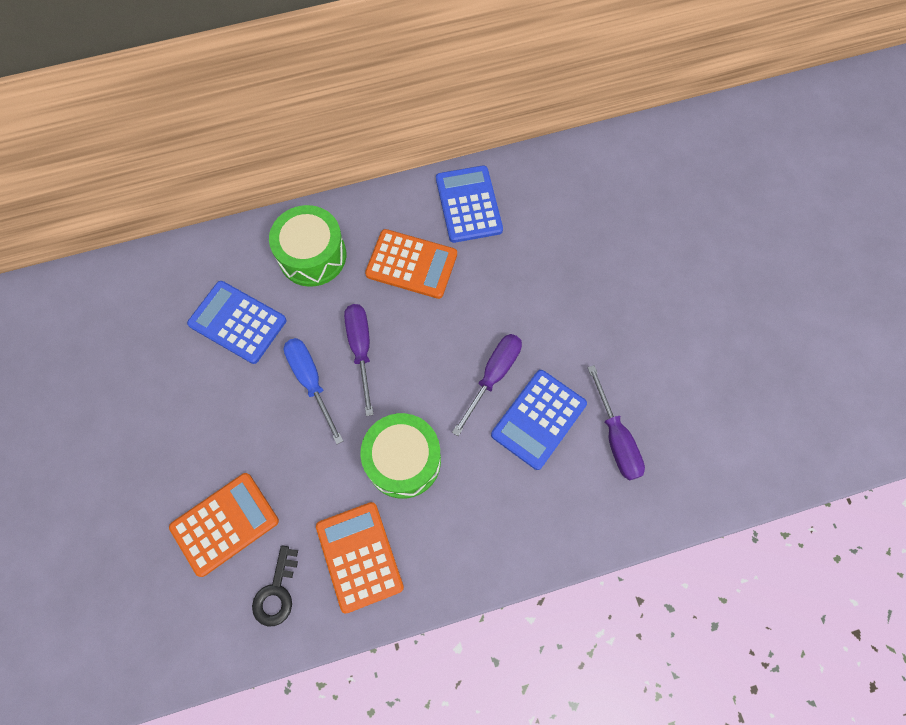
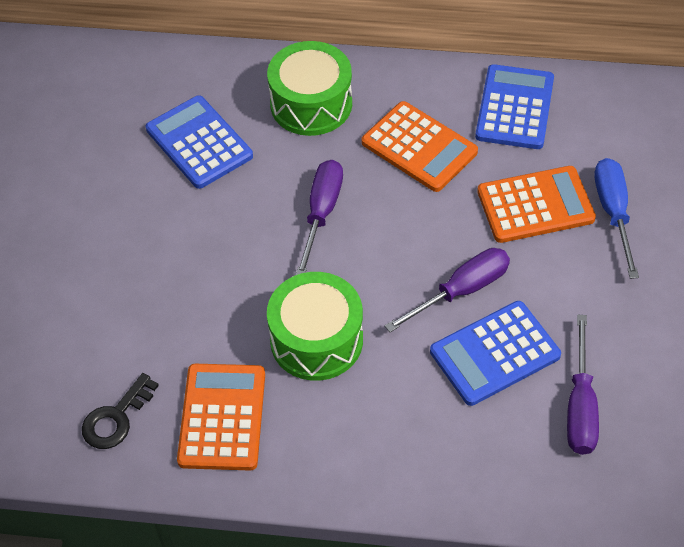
camera: 25 degrees right, 15 degrees down
orange calculator [169,473,279,577] -> orange calculator moved to [477,166,596,243]
blue screwdriver [284,338,343,444] -> blue screwdriver moved to [594,158,639,279]

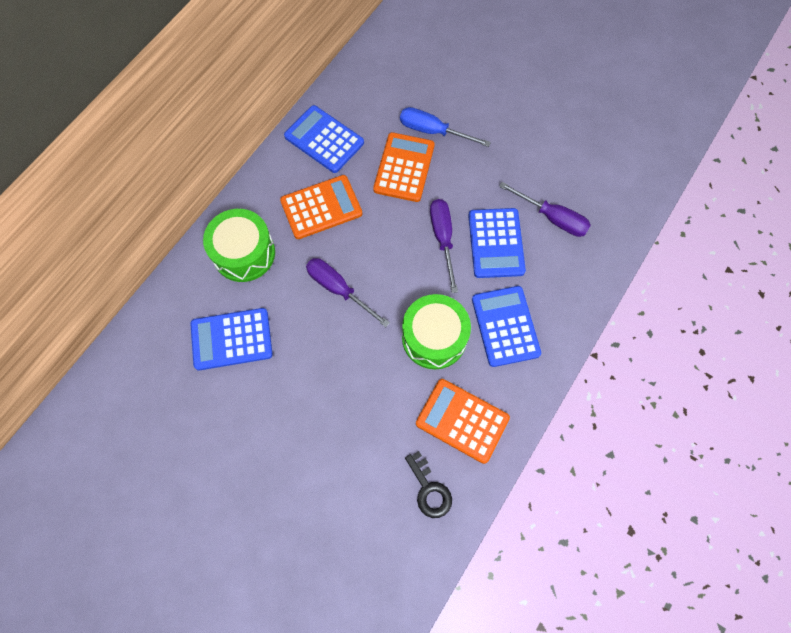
camera: 65 degrees left, 15 degrees up
none -> blue calculator [472,286,541,367]

